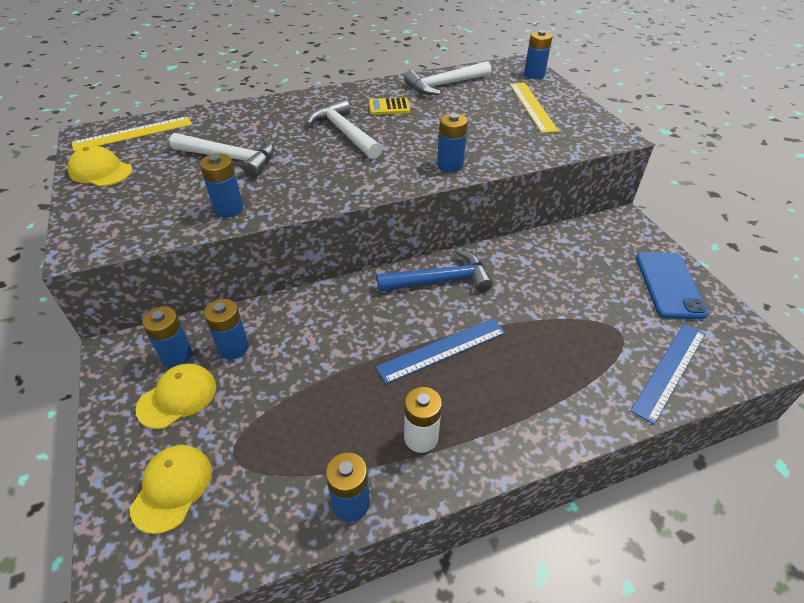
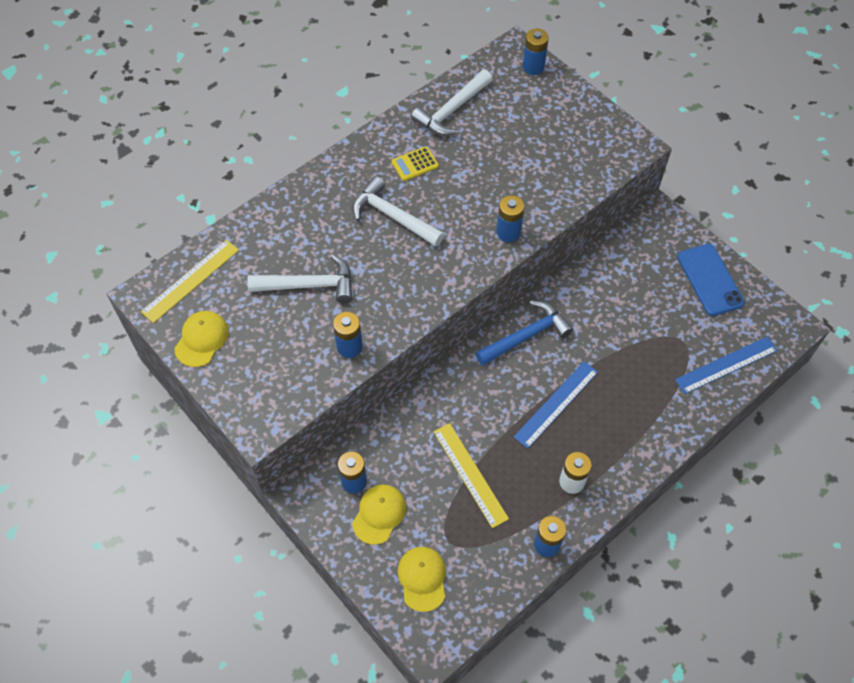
camera: 20 degrees left, 15 degrees up
yellow cap [68,145,133,187] -> yellow cap turned 105 degrees clockwise [174,311,229,367]
blue battery [204,299,249,360] -> none
yellow ruler [510,83,559,133] -> yellow ruler moved to [434,423,509,528]
blue ruler [630,323,705,425] -> blue ruler turned 45 degrees clockwise [675,337,778,394]

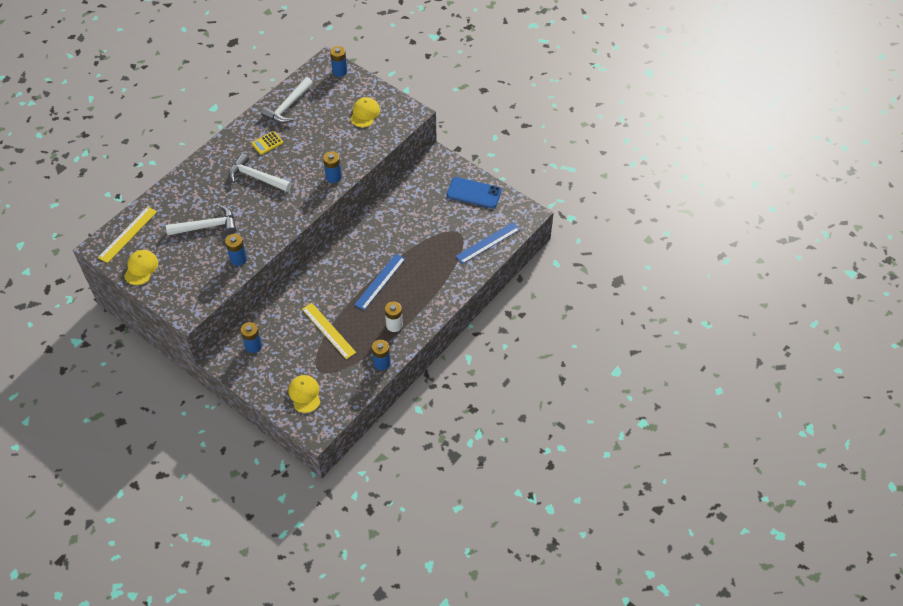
camera: 10 degrees left, 5 degrees down
yellow cap [352,485,406,545] -> yellow cap moved to [350,97,380,127]
blue hammer [475,300,573,366] -> none
blue phone [677,244,745,316] -> blue phone turned 45 degrees counterclockwise [447,177,502,208]

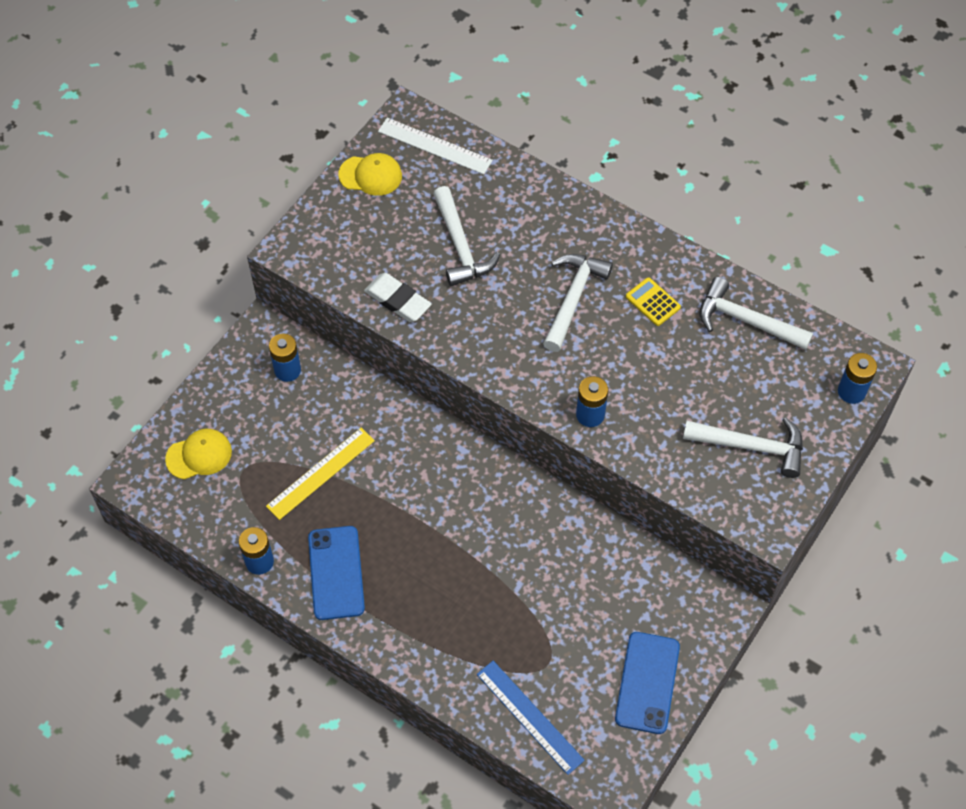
camera: 85 degrees right, 5 degrees up
yellow ruler [98,207,157,263] -> white ruler [378,118,493,174]
blue battery [225,234,247,266] -> white eraser [364,273,432,322]
yellow cap [350,97,380,127] -> white hammer [683,417,803,478]
blue ruler [354,254,405,310] -> none
white battery [385,302,403,332] -> blue phone [308,526,365,620]

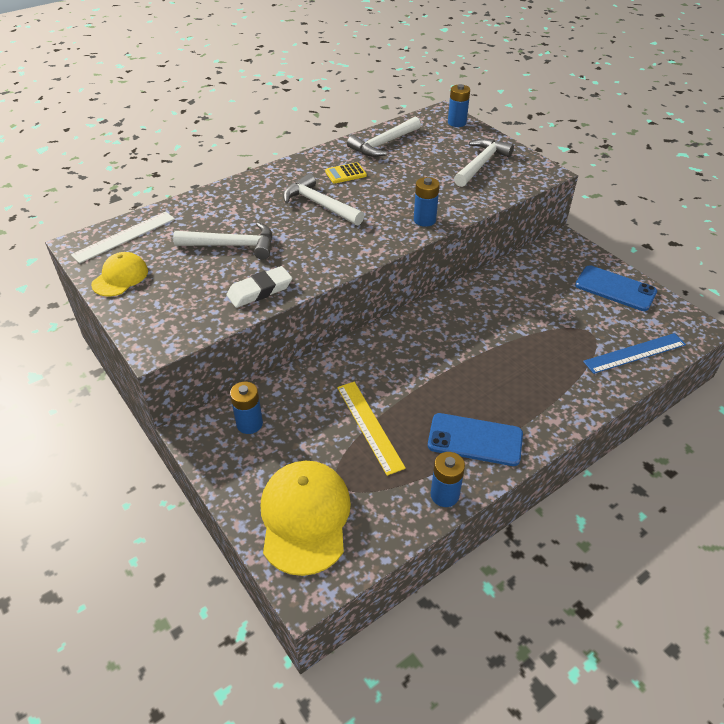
camera: 70 degrees left, 15 degrees down
yellow cap [165,429,232,479] -> yellow cap [261,461,351,576], size x1.71

